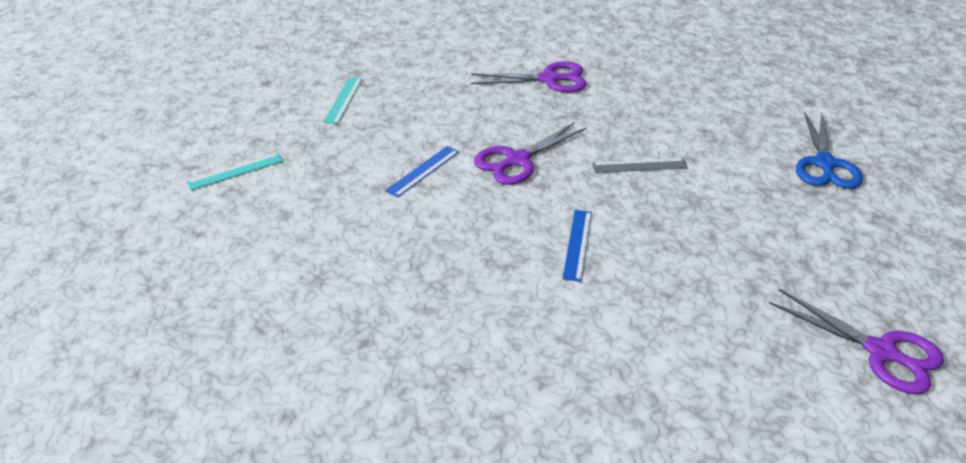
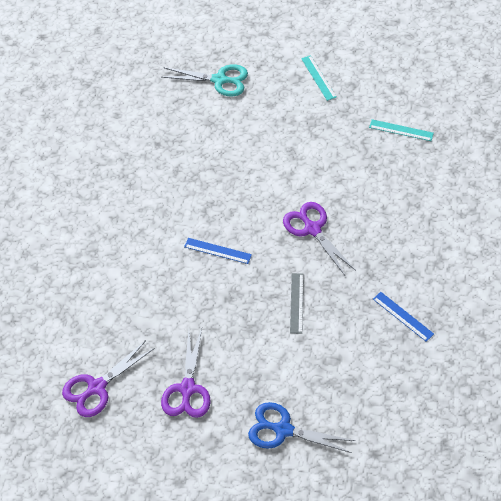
camera: 100 degrees right, 15 degrees up
blue ruler [385,146,459,197] -> blue ruler moved to [373,292,434,342]
purple scissors [471,61,587,92] -> purple scissors moved to [161,328,211,418]
none -> turquoise scissors [162,64,248,96]

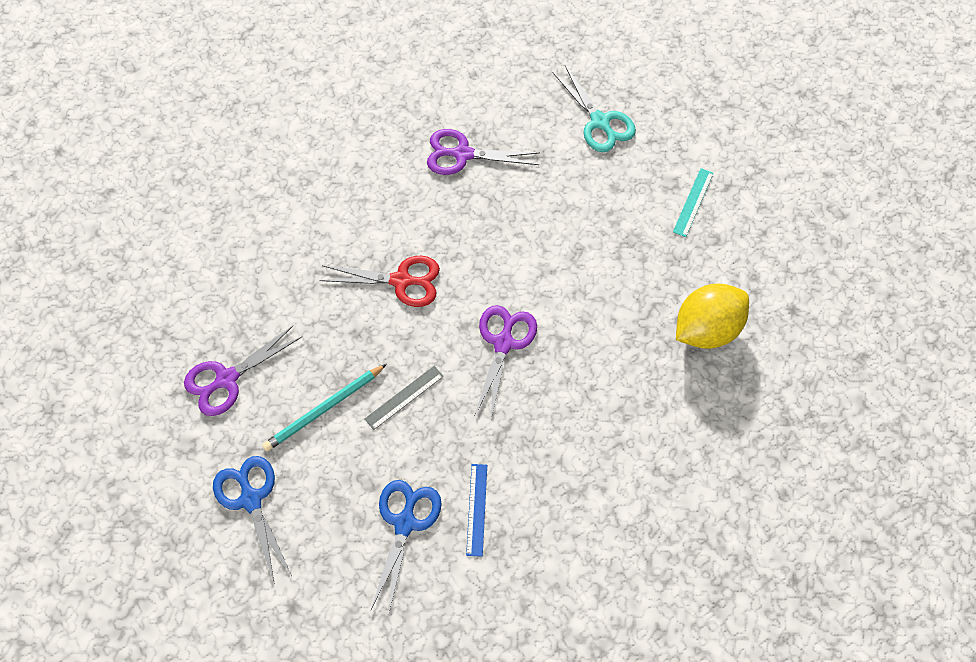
camera: 45 degrees right, 10 degrees up
purple scissors [62,340,155,417] -> purple scissors moved to [427,129,540,175]
blue ruler [184,238,252,264] -> red scissors [320,256,440,307]
turquoise ruler [369,119,434,141] -> yellow lemon [676,284,749,349]
none -> turquoise pencil [262,364,387,451]
none -> blue scissors [371,480,442,612]

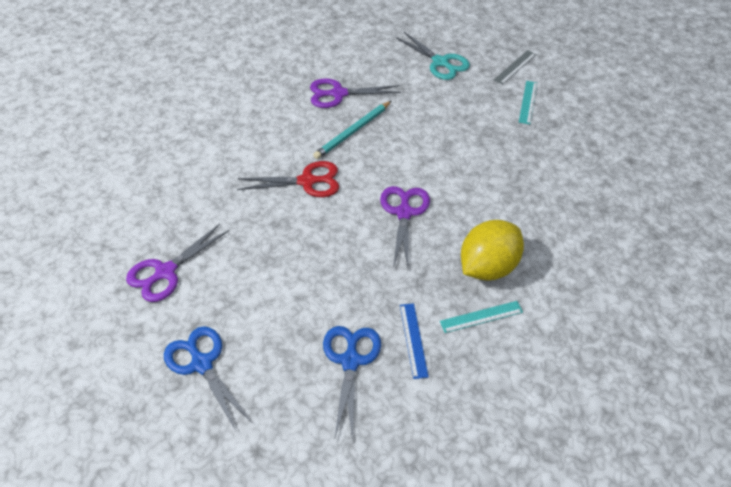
camera: 10 degrees left, 15 degrees down
turquoise pencil [262,364,387,451] -> turquoise pencil moved to [313,101,391,159]
grey ruler [365,366,444,430] -> grey ruler moved to [494,50,536,85]
yellow lemon [676,284,749,349] -> yellow lemon moved to [461,220,524,281]
none -> turquoise ruler [440,301,523,333]

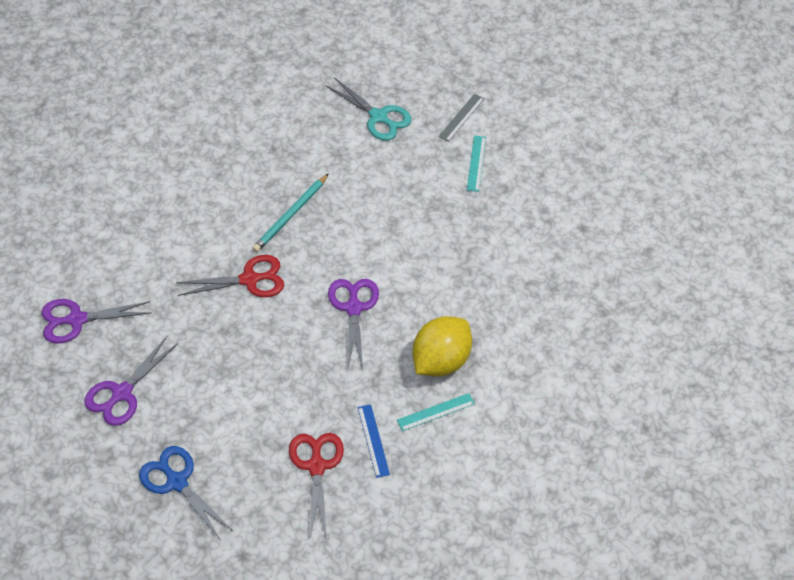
camera: 10 degrees left, 5 degrees up
purple scissors [310,78,401,108] -> purple scissors moved to [42,299,152,344]
blue scissors [323,326,381,442] -> red scissors [289,433,344,539]

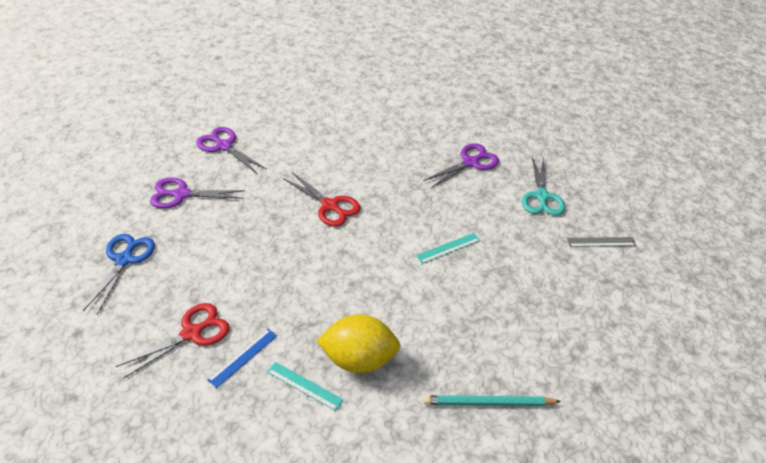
camera: 55 degrees right, 10 degrees down
turquoise pencil [252,174,329,252] -> turquoise pencil moved to [423,395,561,406]
purple scissors [328,279,379,369] -> purple scissors moved to [423,143,499,188]
turquoise ruler [467,135,486,192] -> turquoise ruler moved to [416,233,480,264]

